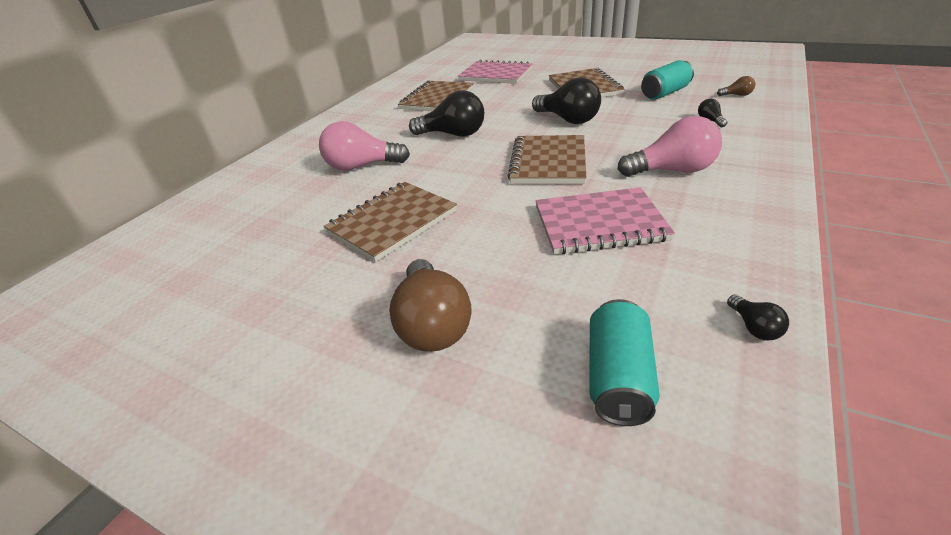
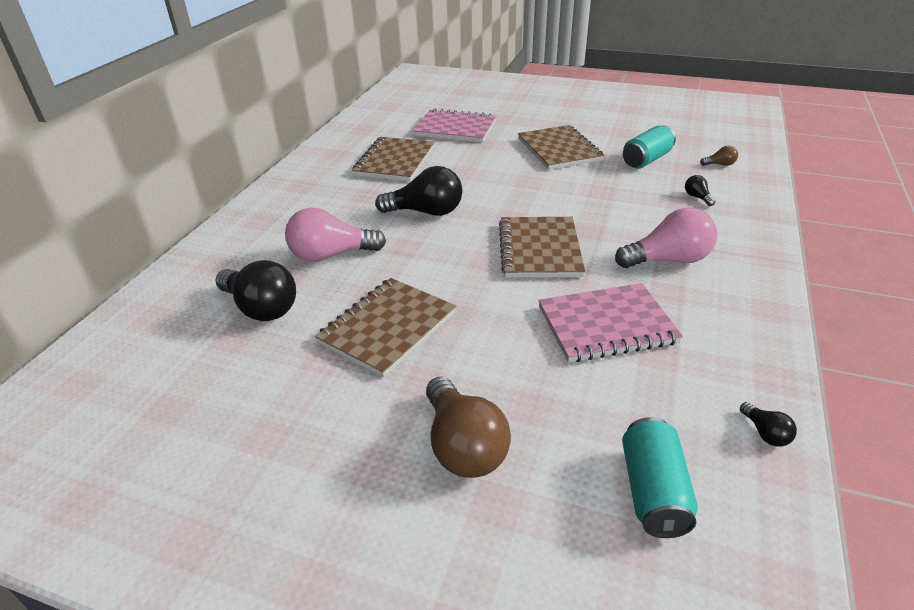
camera: 10 degrees left, 0 degrees up
black light bulb [532,77,601,124] -> black light bulb moved to [215,260,296,321]

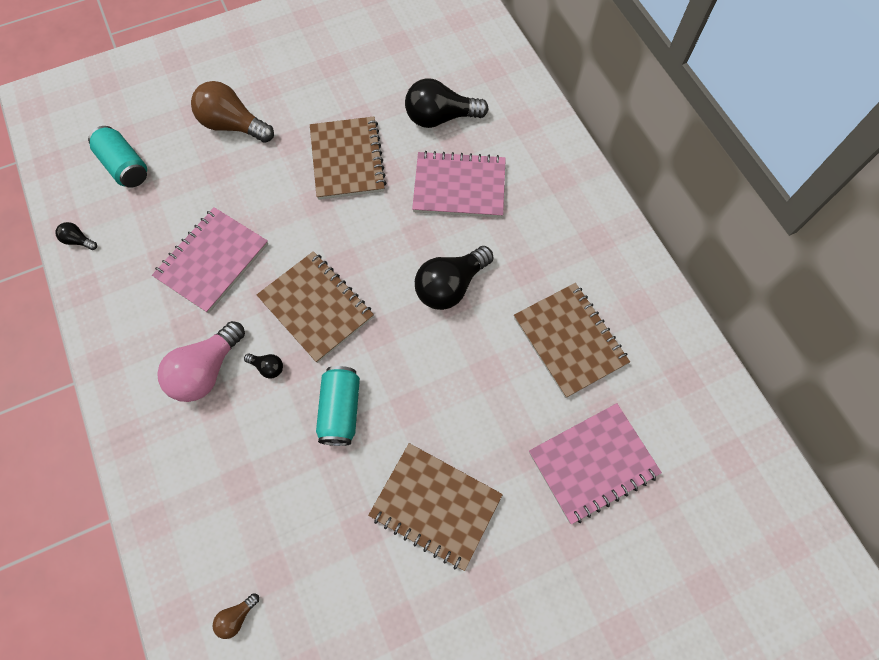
camera: 135 degrees right, 30 degrees up
pink light bulb [285,208,386,262] -> pink notebook [412,151,506,218]
turquoise can [623,126,676,169] -> turquoise can moved to [316,366,360,446]
black light bulb [685,175,716,206] -> black light bulb moved to [244,353,283,378]

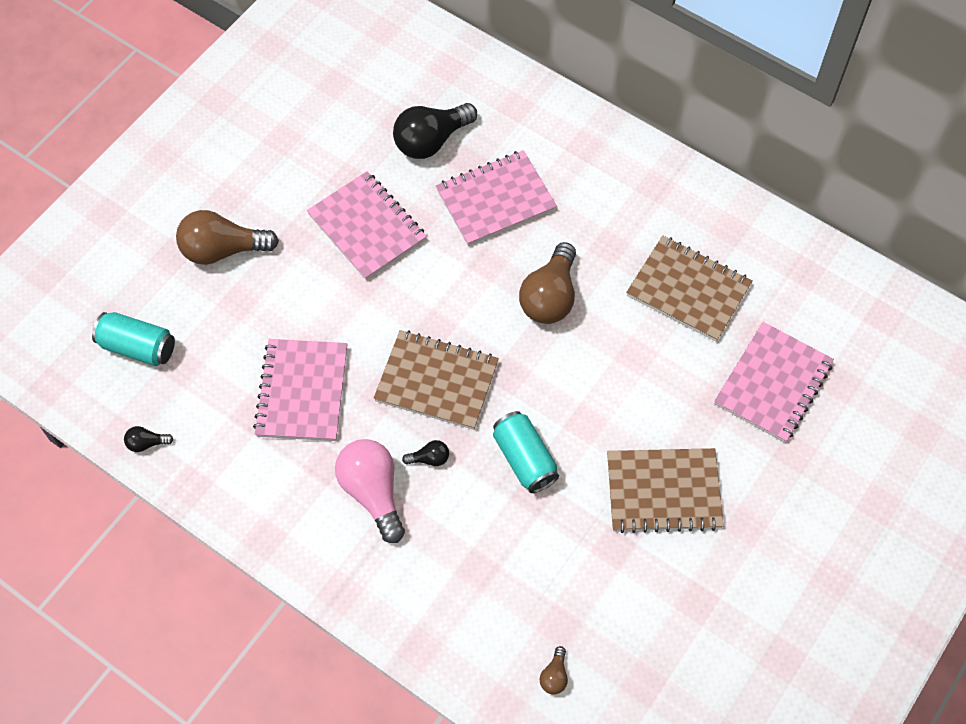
camera: 30 degrees left, 5 degrees down
pink light bulb [157,321,245,402] -> pink light bulb turned 150 degrees clockwise [335,439,405,543]
brown notebook [310,116,386,200] -> pink notebook [307,171,427,280]
black light bulb [415,246,494,310] -> brown light bulb [519,242,576,324]

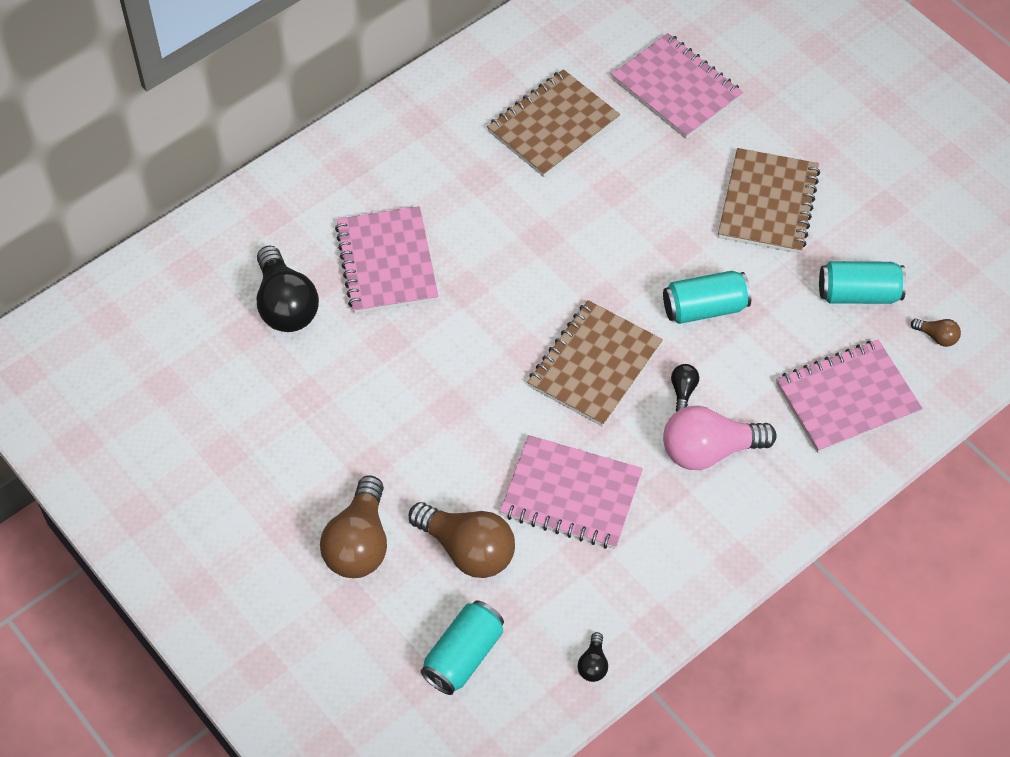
camera: 75 degrees left, 5 degrees down
pink notebook [307,171,427,280] -> pink notebook moved to [776,340,923,453]
brown light bulb [519,242,576,324] -> brown light bulb moved to [409,502,515,578]
none -> turquoise can [819,261,906,304]

